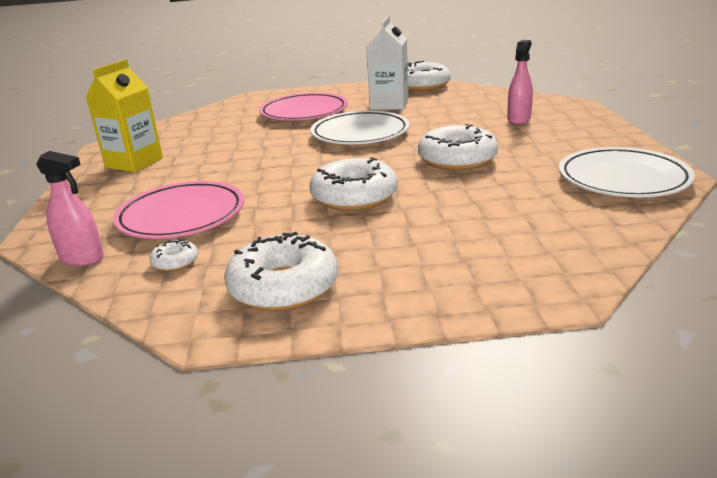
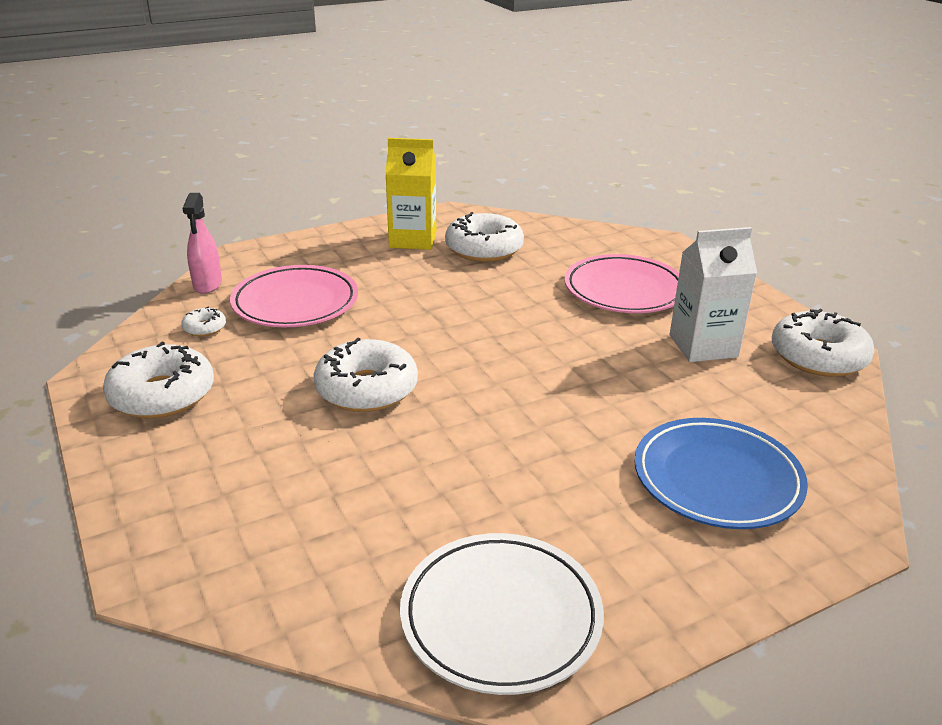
camera: 65 degrees right, 5 degrees up
white plate [310,111,410,144] -> none
white donut [418,124,498,171] -> white donut moved to [445,212,524,262]
pink spray bottle [507,40,533,125] -> blue plate [634,418,808,529]

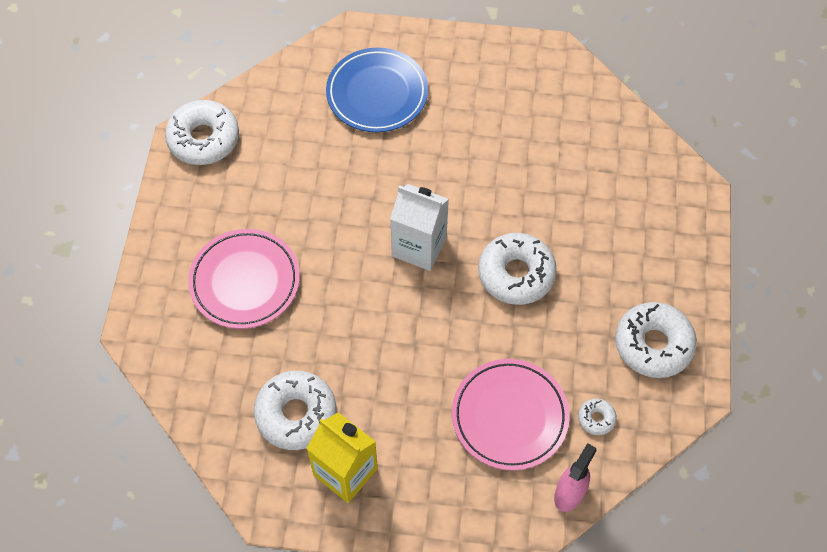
camera: 145 degrees left, 30 degrees up
white plate [400,533,604,695] -> none
white carton [670,227,757,362] -> white carton moved to [390,184,449,271]

